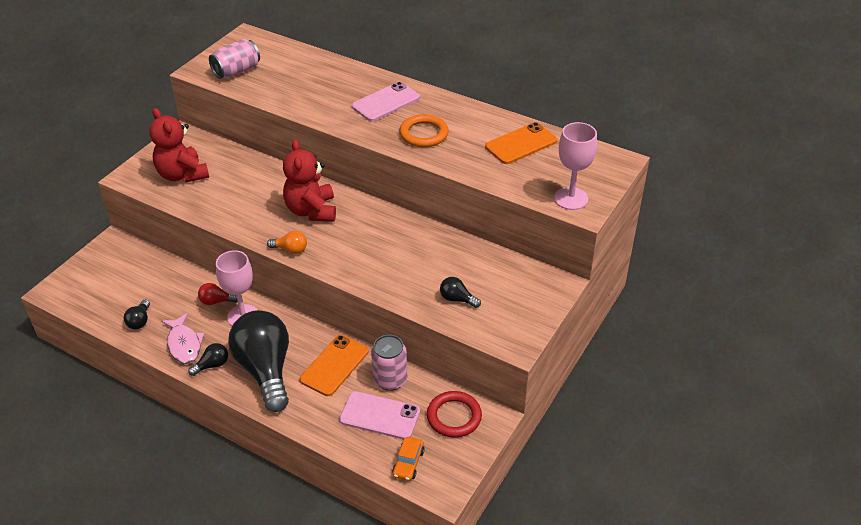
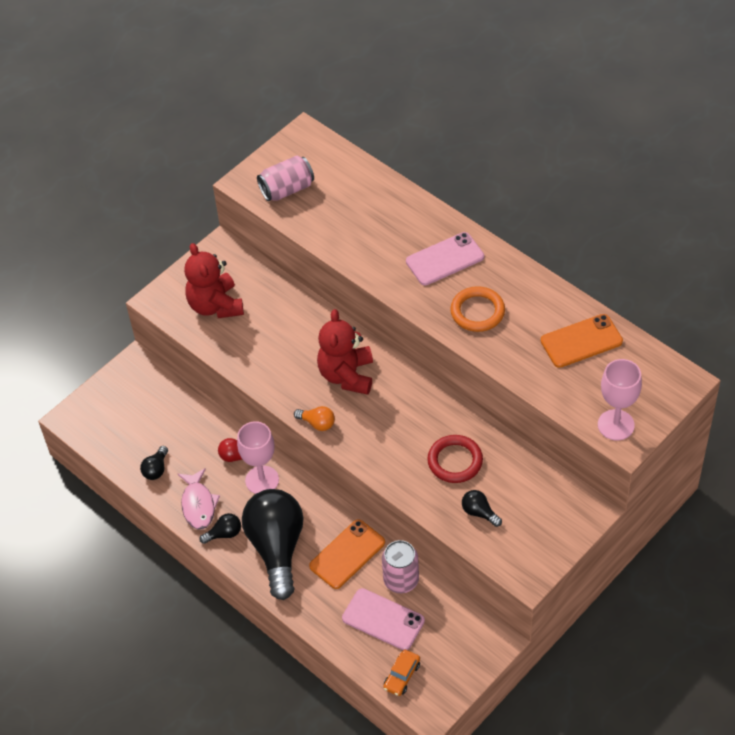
camera: 15 degrees right, 10 degrees up
red ring [427,391,482,438] -> red ring moved to [427,435,483,483]

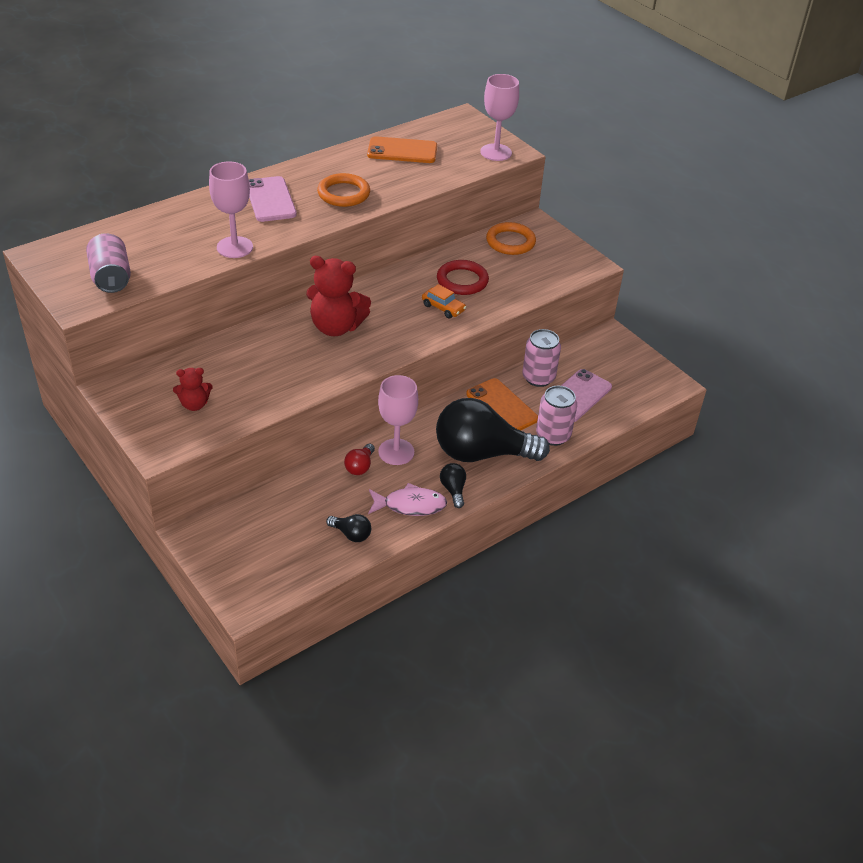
camera: 85 degrees left, 10 degrees down
red teddy bear [184,243,244,318] -> red teddy bear [173,368,213,411], size x0.54
orange light bulb [294,406,335,431] -> none
orange car [383,650,420,696] -> orange car moved to [422,284,466,318]
black light bulb [462,490,502,527] -> none
orange phone [541,314,623,368] -> orange phone turned 75 degrees counterclockwise [367,136,437,163]
none -> pink goblet [209,161,253,258]
none -> orange ring [486,222,536,255]
none -> pink can [536,386,577,446]

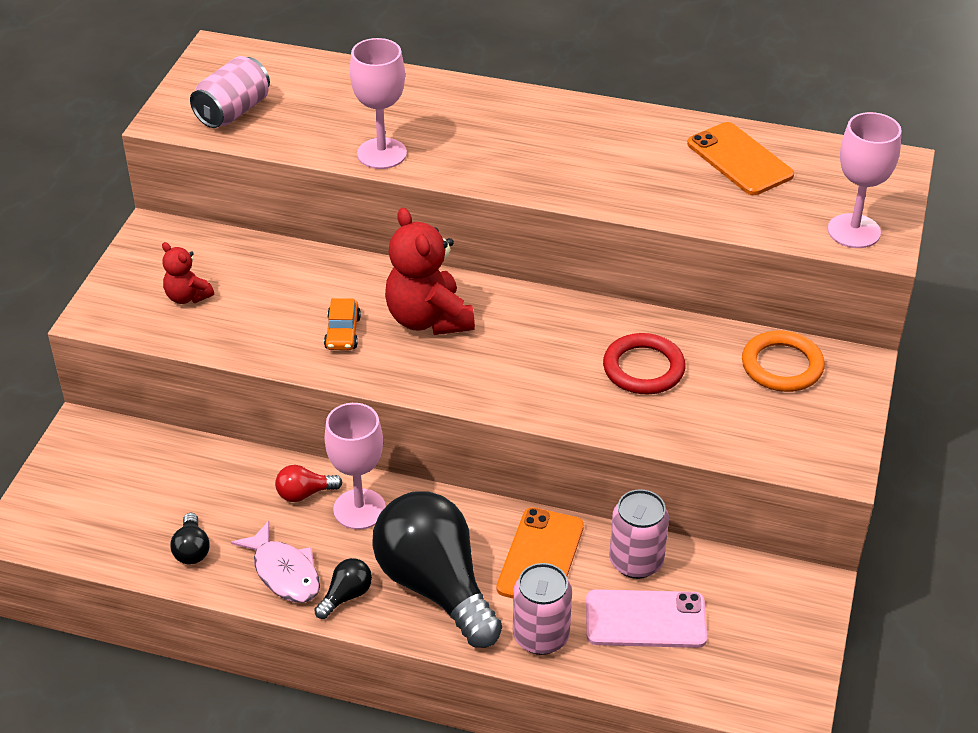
camera: 55 degrees right, 0 degrees up
pink phone [249,176,297,222] -> none
orange ring [317,173,370,207] -> none
orange car [422,284,466,318] -> orange car moved to [324,298,361,350]

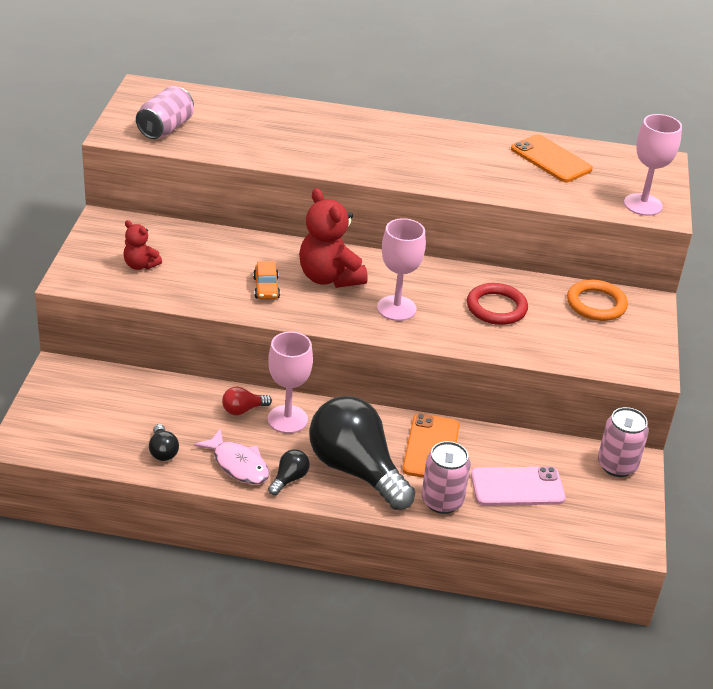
camera: 10 degrees left, 5 degrees down
pink goblet [350,38,407,169] -> pink goblet moved to [377,218,426,321]
pink can [609,489,669,579] -> pink can moved to [598,407,649,477]

